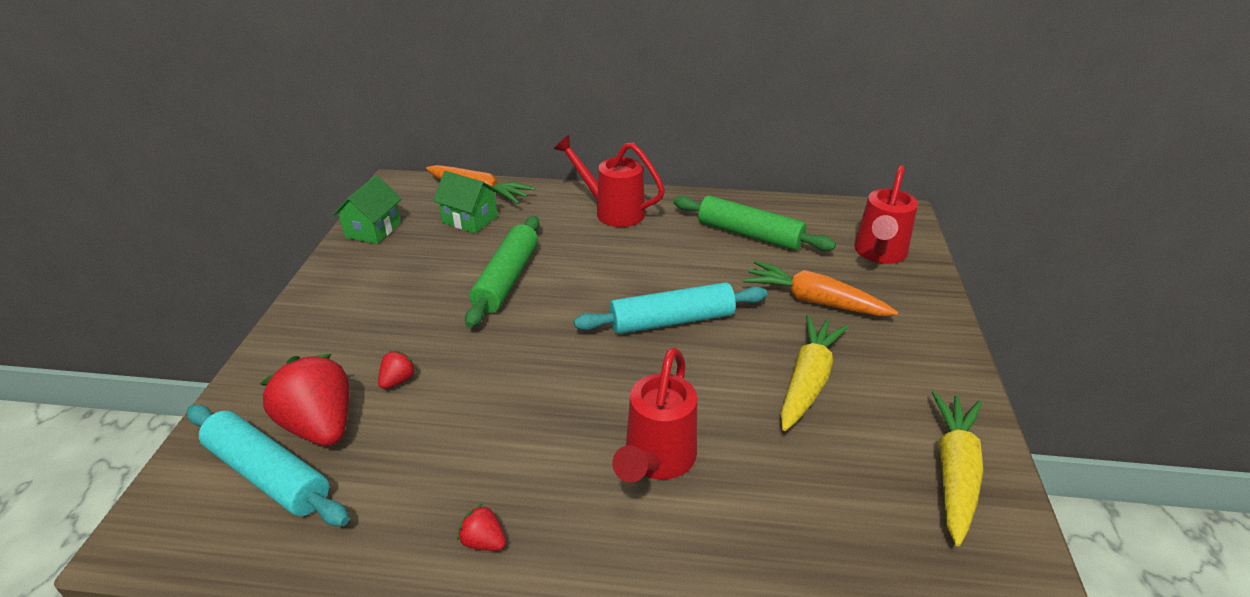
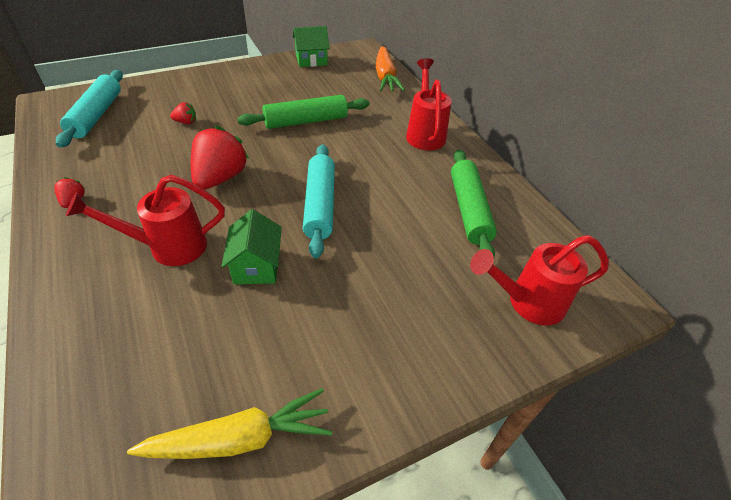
camera: 55 degrees right, 10 degrees up
red strawberry [260,354,349,446] -> red strawberry moved to [191,126,249,189]
green house [433,171,500,233] -> green house moved to [221,209,282,284]
turquoise rolling pin [574,282,767,334] -> turquoise rolling pin turned 45 degrees clockwise [303,144,335,259]
orange carrot [743,260,898,316] -> none
yellow carrot [781,315,849,431] -> none

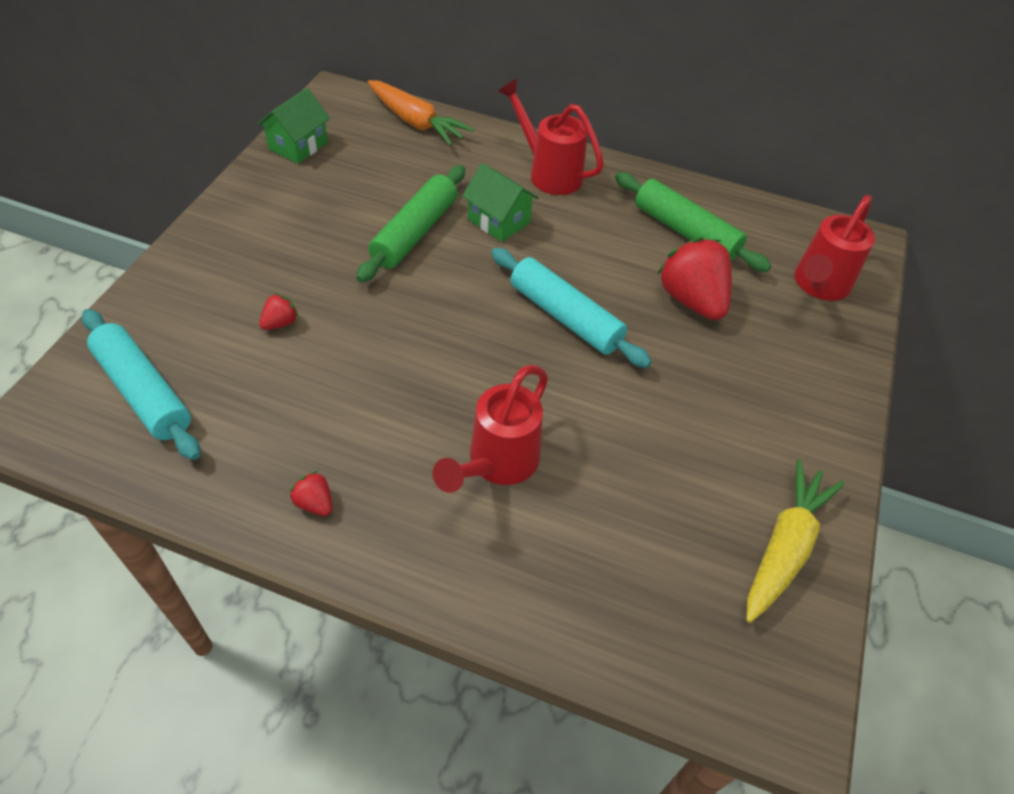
camera: 45 degrees left, 5 degrees up
red strawberry [191,126,249,189] -> red strawberry moved to [657,237,732,320]
green house [221,209,282,284] -> green house moved to [462,163,539,242]

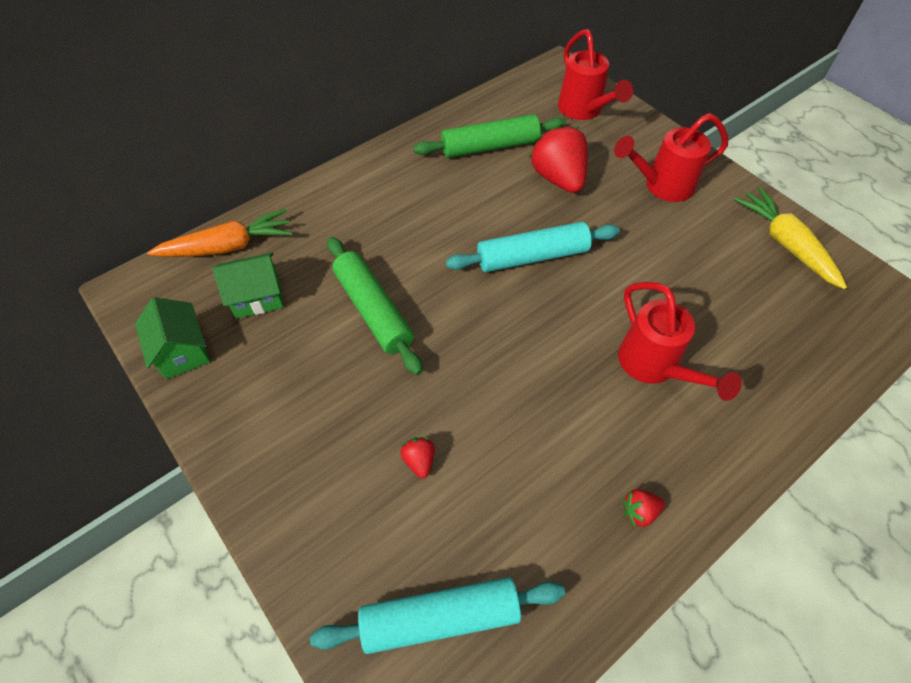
camera: 55 degrees left, 5 degrees up
green house [462,163,539,242] -> green house moved to [213,253,284,319]
red watering can [498,79,604,195] -> red watering can moved to [614,113,728,202]
red strawberry [657,237,732,320] -> red strawberry turned 60 degrees clockwise [529,124,588,193]

